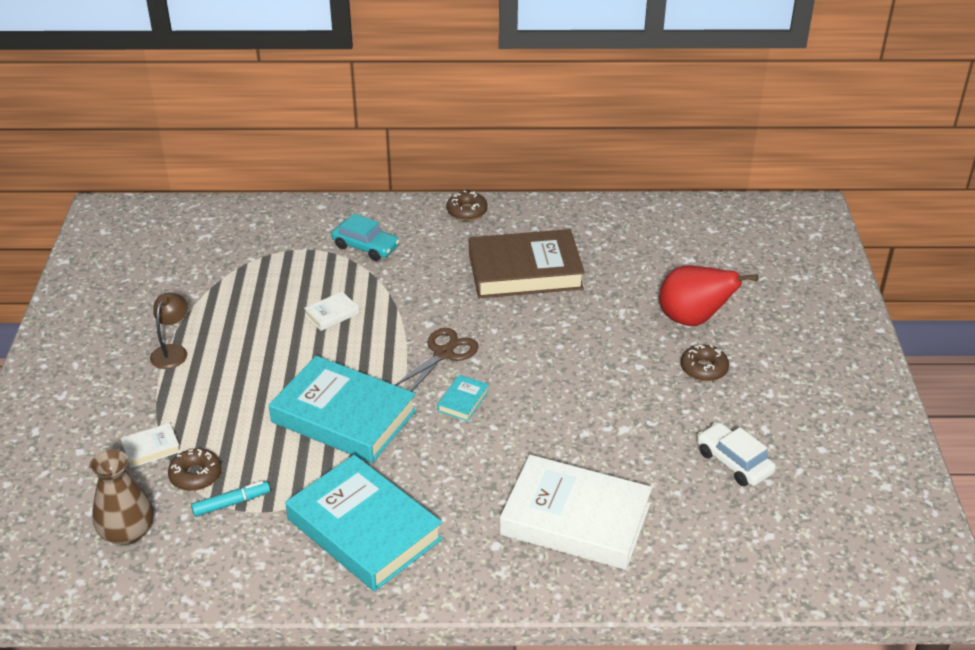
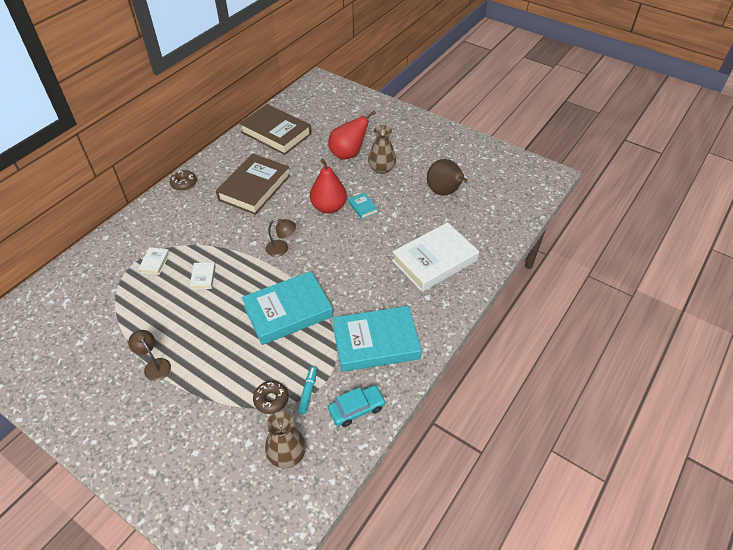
camera: 55 degrees left, 10 degrees up
white book [120,423,181,468] -> white book moved to [138,247,170,275]
turquoise car [331,214,400,261] -> turquoise car moved to [328,385,386,427]
brown scissors [395,328,479,392] -> brown lamp [266,219,296,257]
turquoise book [437,375,489,421] -> turquoise book moved to [348,193,378,219]
brown donut [681,344,729,381] -> brown vase [368,125,396,174]
white car [697,422,776,486] -> brown pear [427,159,468,195]
none -> brown book [239,104,311,155]
none -> red pear [310,159,347,214]

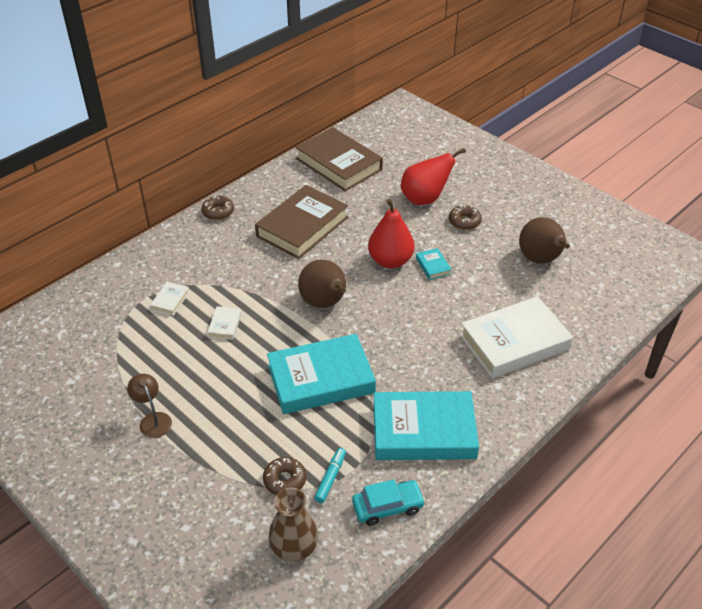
camera: 10 degrees right, 5 degrees down
brown lamp [266,219,296,257] -> brown pear [298,259,346,308]
brown vase [368,125,396,174] -> brown donut [449,205,482,230]

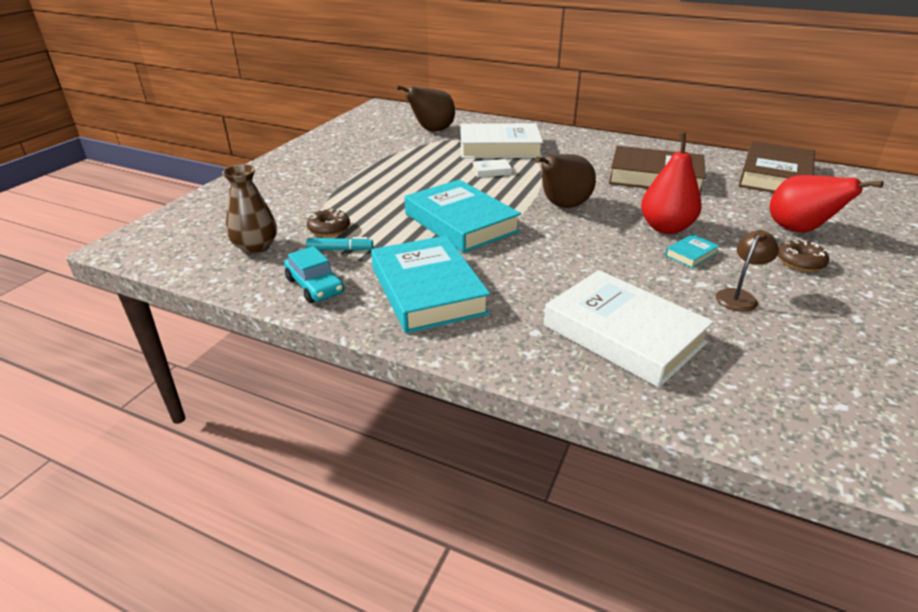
camera: 70 degrees right, 10 degrees down
brown lamp [127,374,172,438] -> brown lamp moved to [716,230,779,312]
white book [150,282,189,316] -> white book [460,123,543,158], size x2.44
brown donut [201,196,234,220] -> none
brown pear [519,217,570,263] -> brown pear moved to [396,85,455,131]

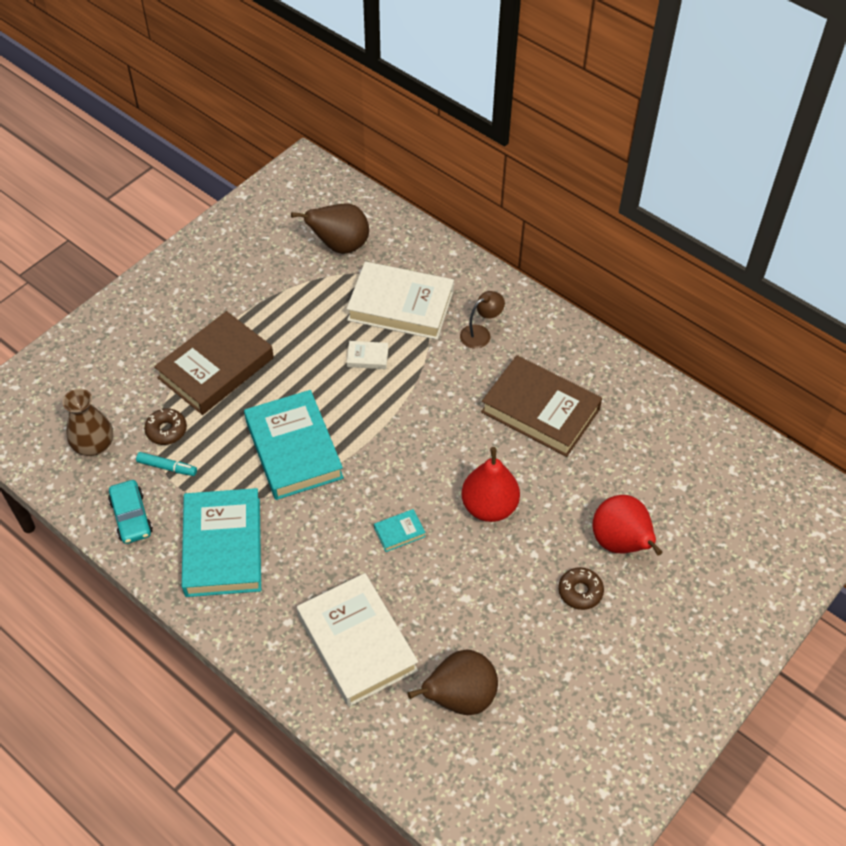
camera: 15 degrees right, 20 degrees up
brown pear [535,154,596,208] -> brown pear moved to [407,649,498,715]
turquoise book [665,234,719,268] -> turquoise book moved to [374,509,426,552]
brown lamp [716,230,779,312] -> brown lamp moved to [460,291,505,349]
brown book [738,141,815,193] -> brown book moved to [154,311,274,415]

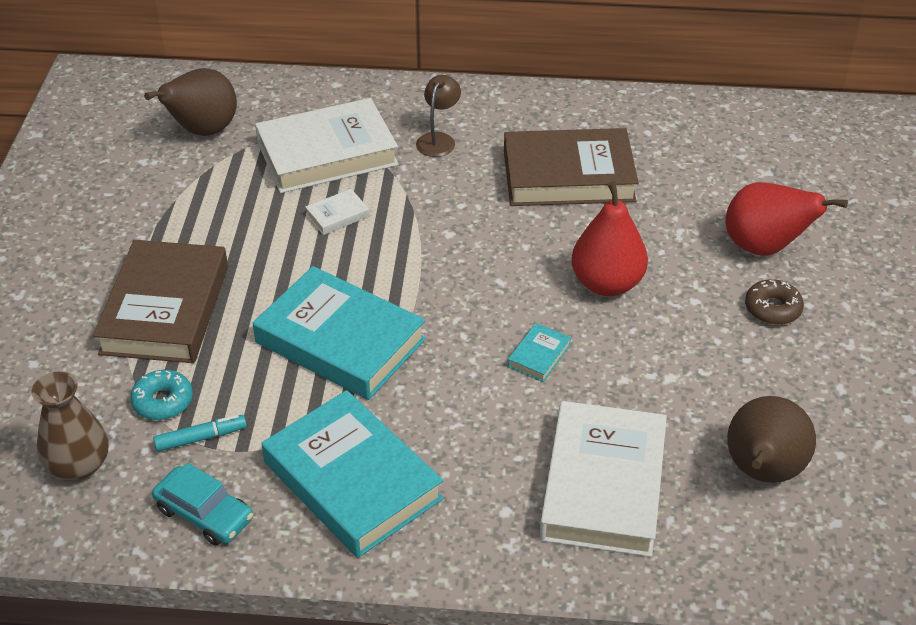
camera: 35 degrees left, 10 degrees down
brown donut [144,408,187,445] -> turquoise donut [130,370,193,420]
white book [297,573,418,707] -> white book turned 75 degrees clockwise [539,401,667,557]

